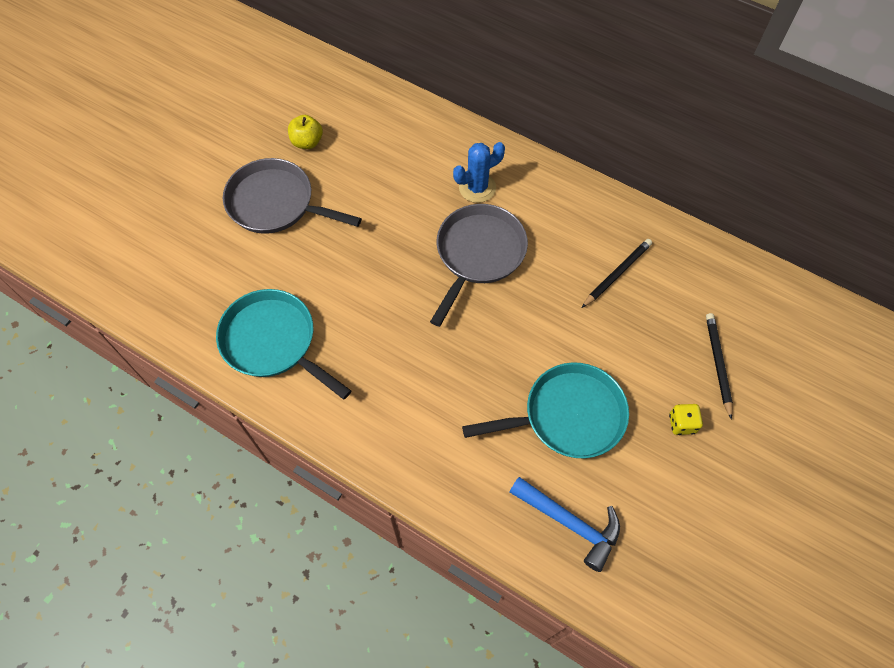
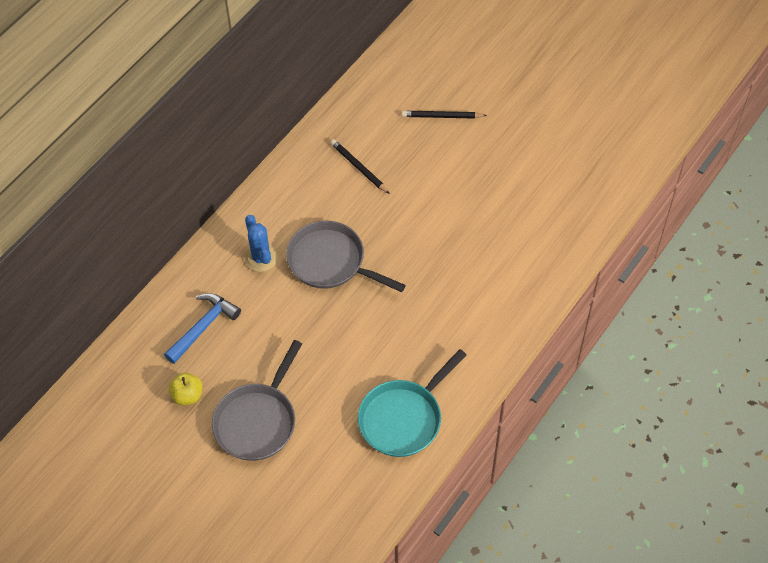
camera: 85 degrees left, 5 degrees down
turquoise pan [462,362,629,458] -> none
blue hammer [509,477,620,572] -> blue hammer moved to [164,293,241,364]
yellow dice [669,404,703,435] -> none

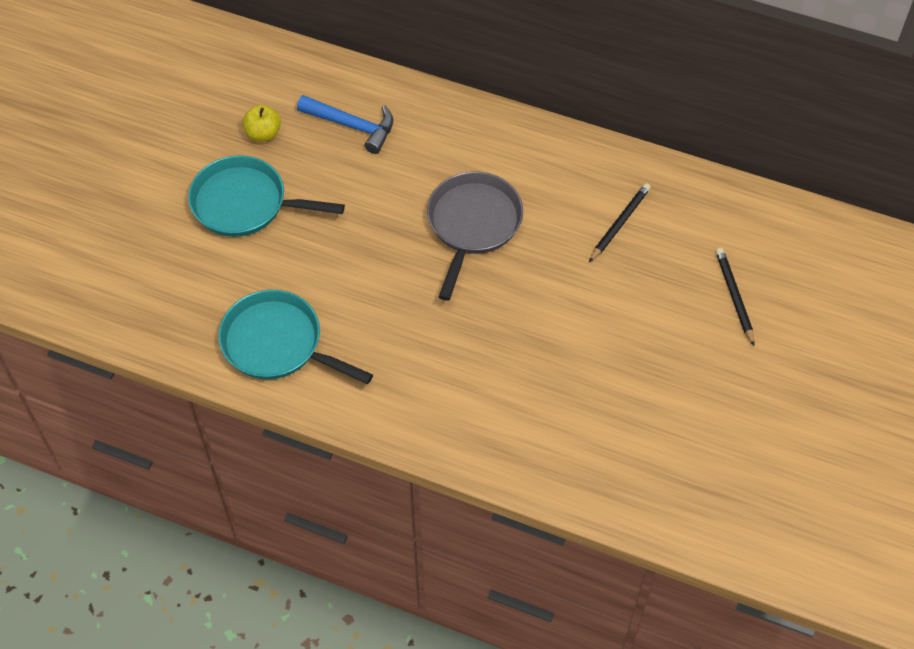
camera: 75 degrees right, 0 degrees up
grey pan [212,340,302,461] -> turquoise pan [188,155,345,237]
blue cactus [245,215,278,272] -> none

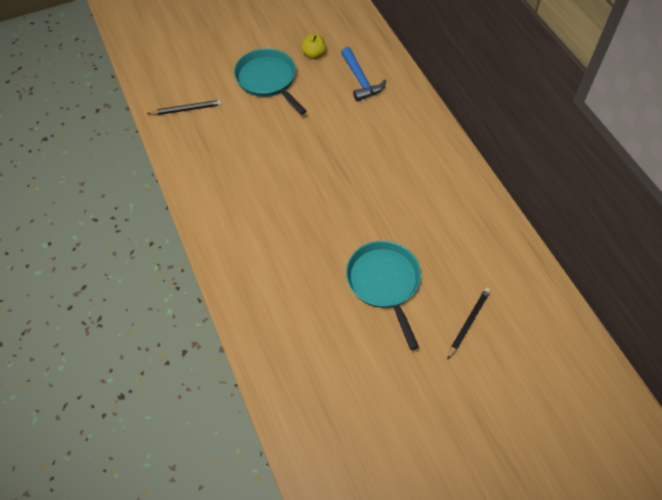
camera: 45 degrees right, 0 degrees up
turquoise pan [219,290,373,384] -> turquoise pan moved to [346,241,421,350]
grey pan [427,172,523,301] -> none
black pencil [589,183,651,262] -> black pencil moved to [147,100,222,115]

